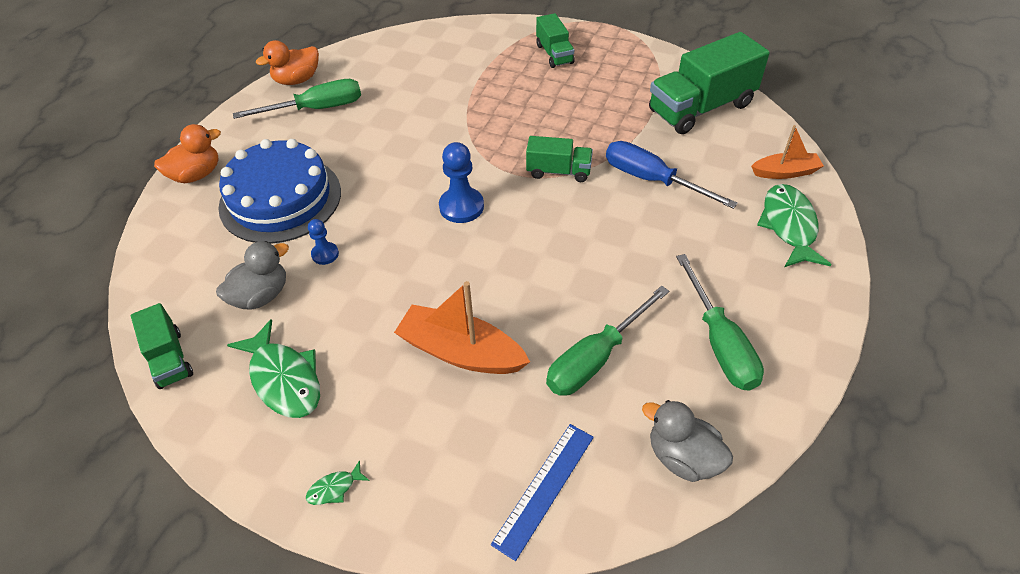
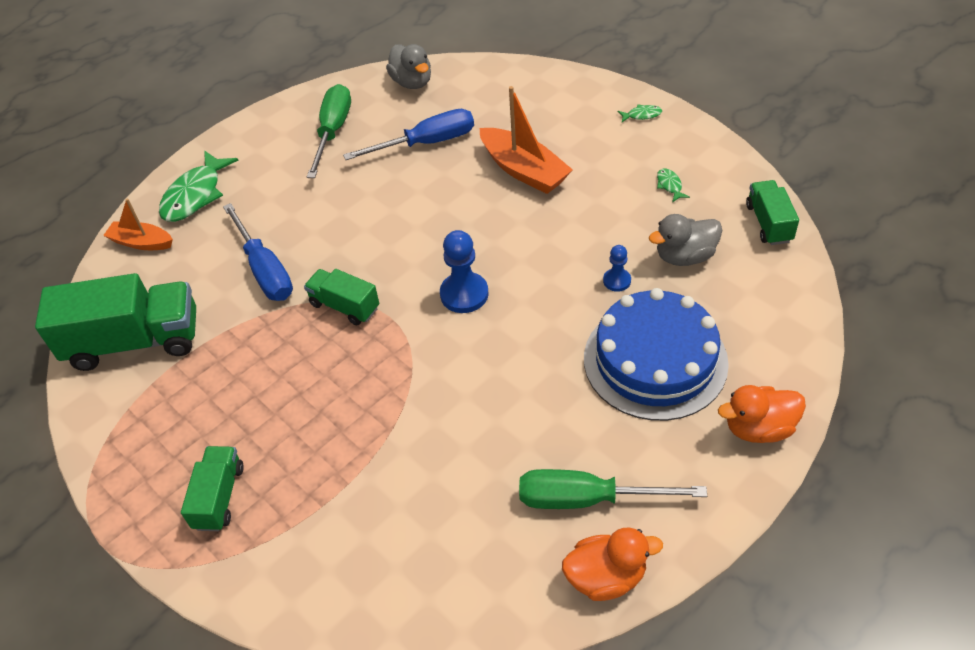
camera: 155 degrees left, 0 degrees up
green fish [227,319,320,418] -> green fish [657,168,690,202], size x0.44
blue ruler [491,424,594,561] -> none
green screwdriver [546,286,669,396] -> blue screwdriver [343,109,474,160]

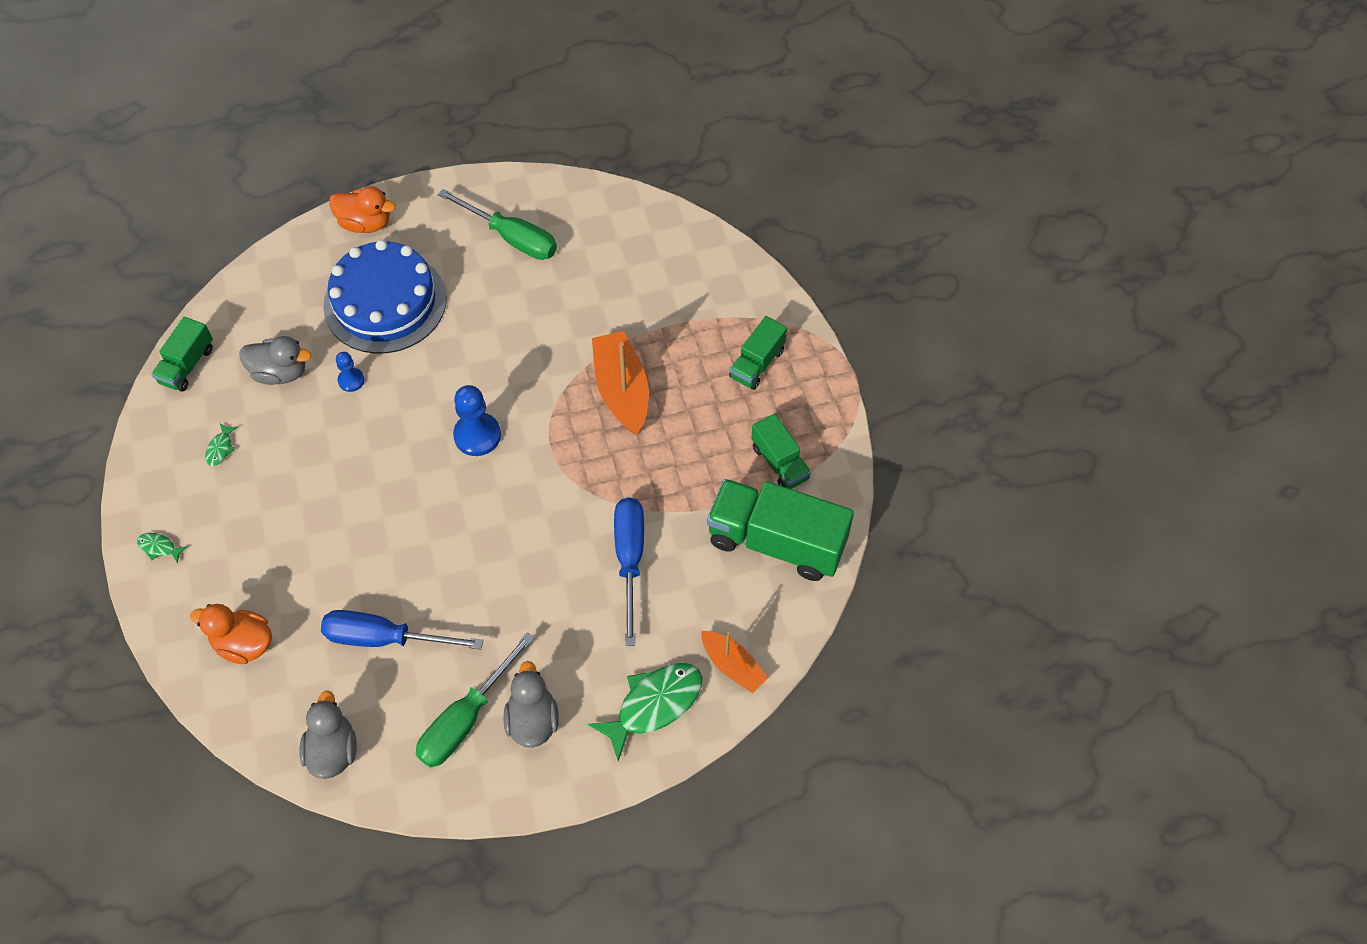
camera: 155 degrees left, 10 degrees up
green truck [304,269,379,325] -> green truck moved to [751,414,811,489]
orange boat [480,86,573,194] -> orange boat moved to [592,331,649,435]
orange duck [562,528,663,601] -> orange duck moved to [190,604,272,664]
none -> grey duck [504,661,559,748]

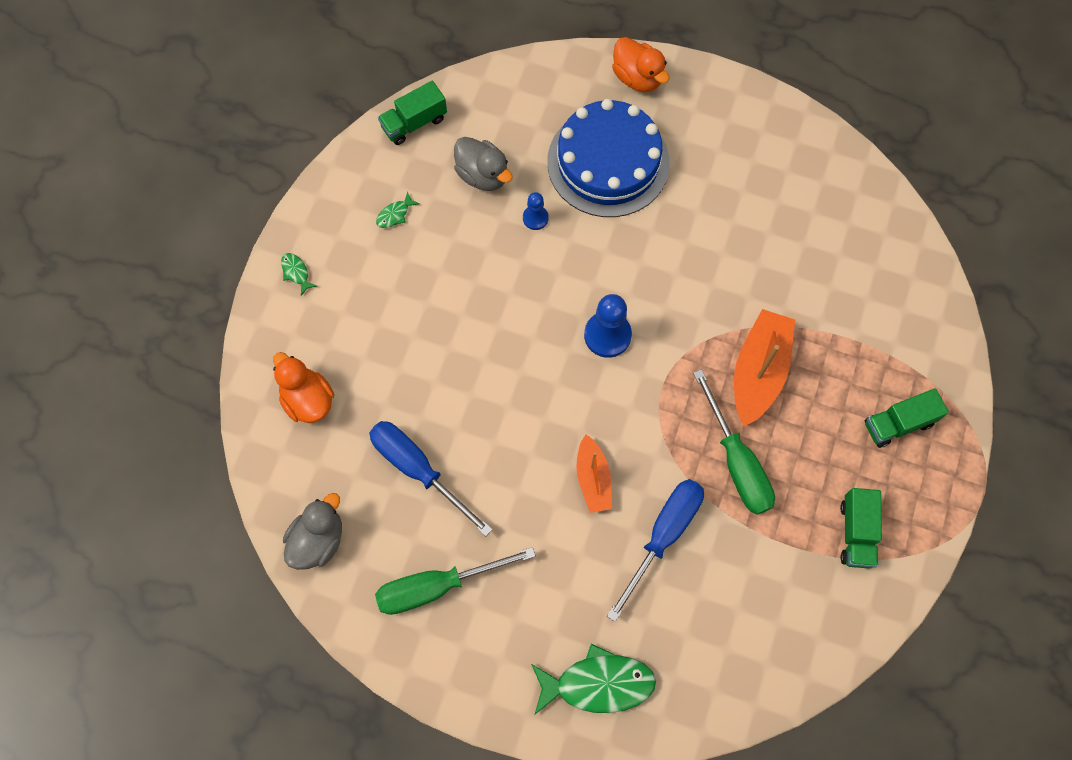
camera: 35 degrees right, 10 degrees up
green screwdriver [438,189,557,260] -> green screwdriver moved to [693,369,775,515]
grey duck [504,661,559,748] -> none
orange boat [701,631,768,693] -> orange boat moved to [576,435,612,513]
green truck [707,479,854,581] -> none

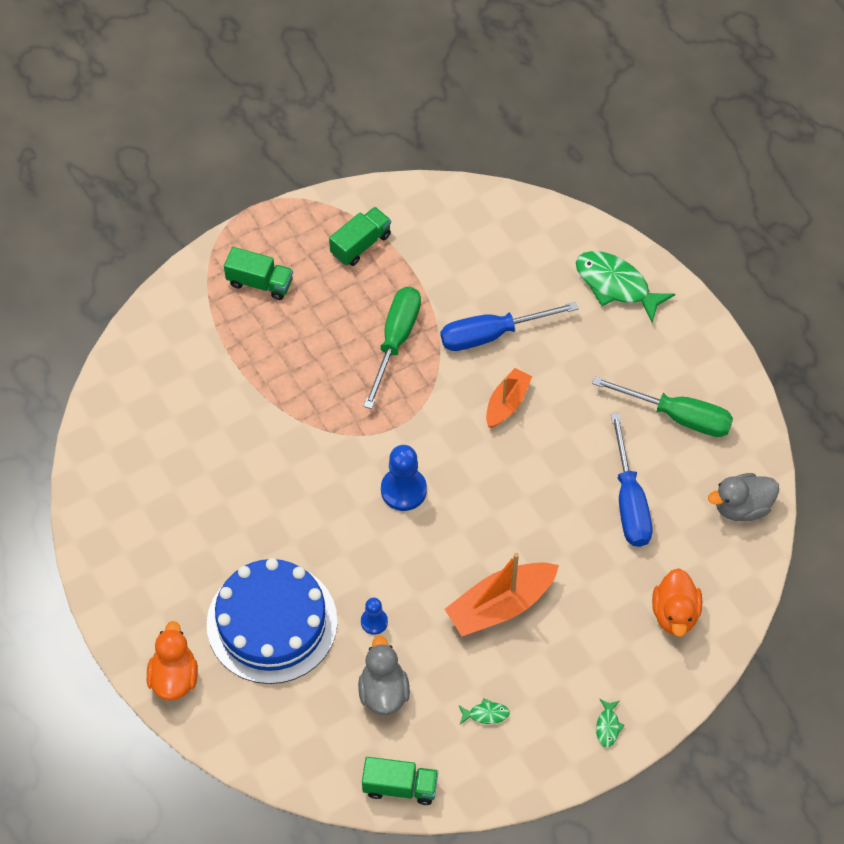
camera: 140 degrees left, 10 degrees down
orange boat [734,309,795,427] -> orange boat moved to [444,553,559,636]

